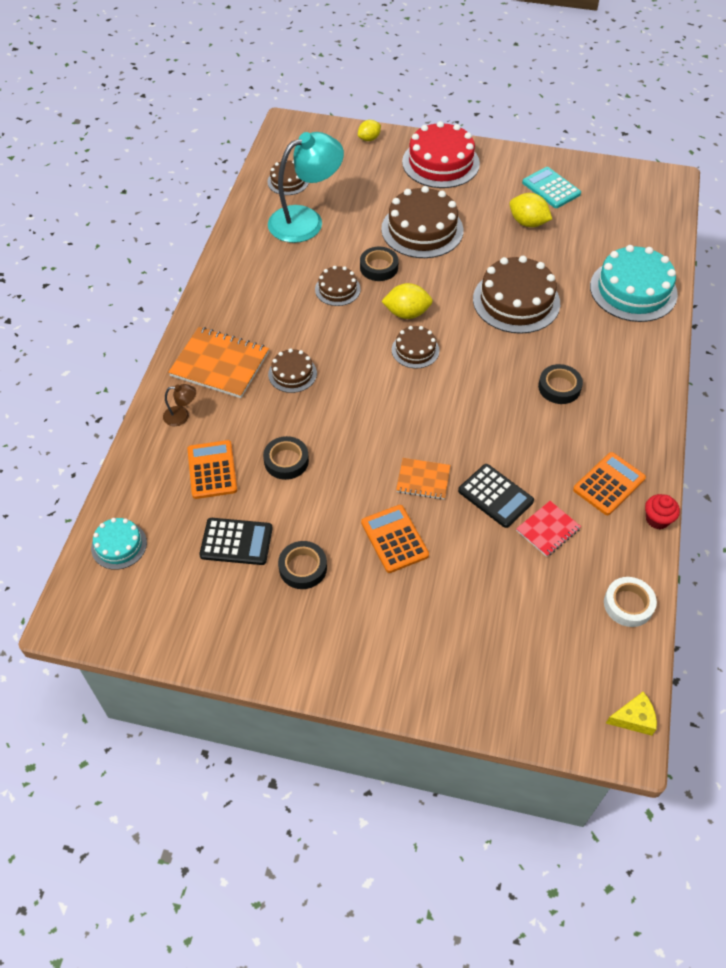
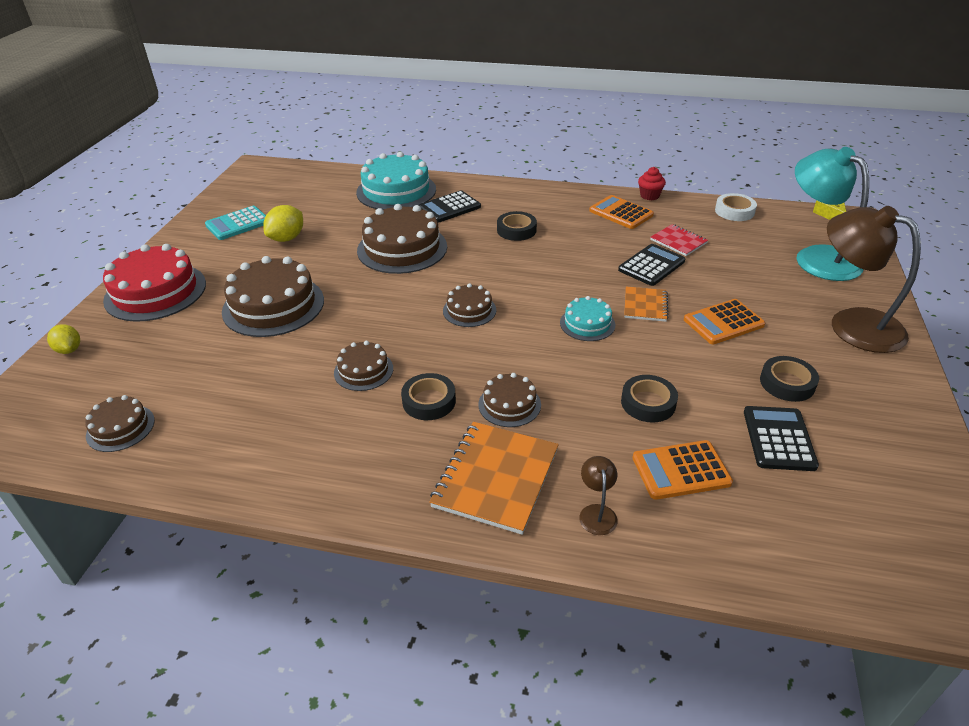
camera: 90 degrees left, 15 degrees down
turquoise cake [91,518,147,570] -> turquoise cake moved to [560,296,615,341]
turquoise lamp [268,132,344,243] -> turquoise lamp moved to [795,147,869,281]
black tape [360,247,398,281] -> black tape moved to [401,373,456,420]
yellow lemon [381,283,433,319] -> none
none -> black calculator [419,190,481,223]
none -> brown lamp [827,206,921,353]

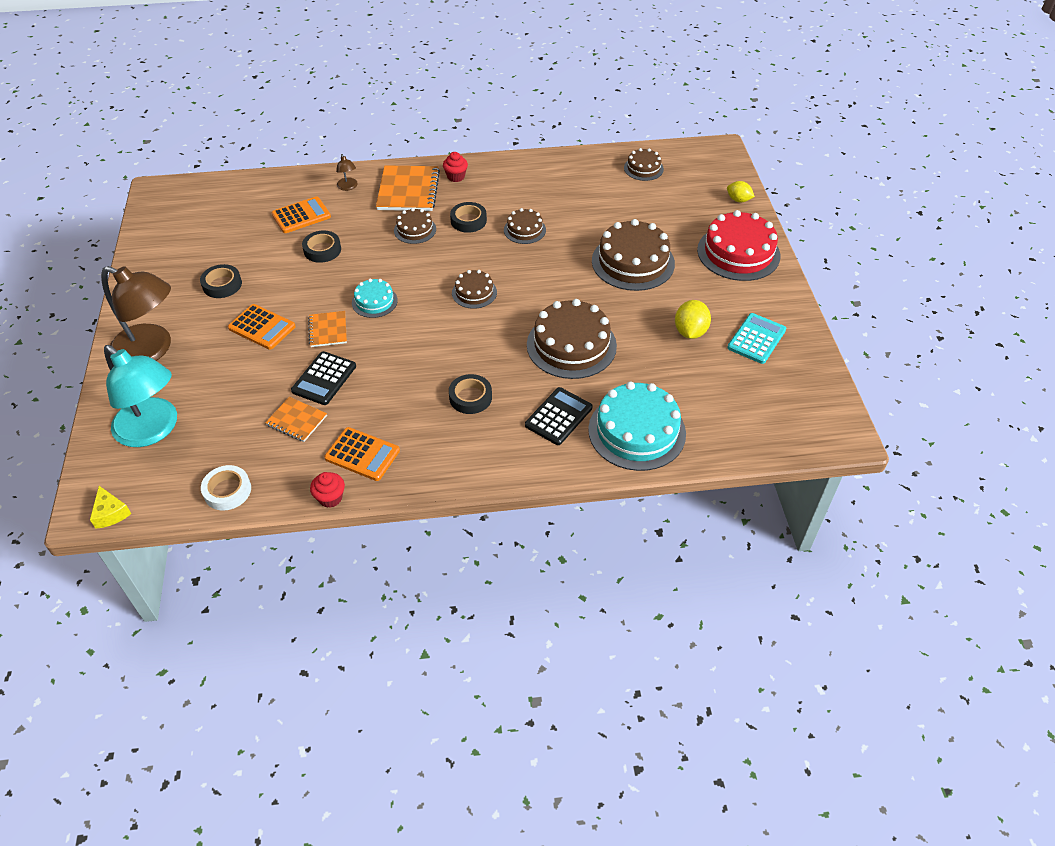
camera: 160 degrees right, 10 degrees up
red notebook [650,224,708,256] -> orange notebook [265,397,327,442]
orange calculator [684,299,765,344] -> orange calculator turned 75 degrees clockwise [228,304,296,350]
black calculator [744,406,819,471] -> none
none -> red cupcake [443,152,468,182]

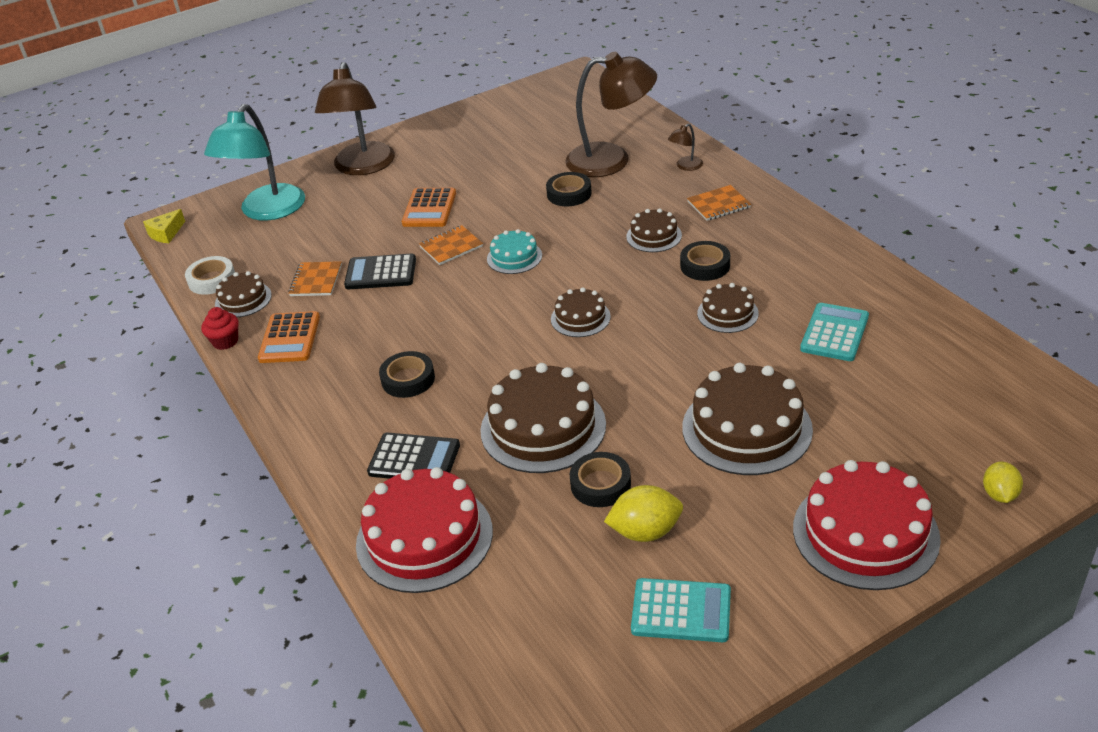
camera: 70 degrees right, 10 degrees down
black tape [200,264,242,298] -> black tape moved to [570,452,631,507]
orange calculator [272,196,331,233] -> brown lamp [565,52,657,177]
orange notebook [376,165,440,211] -> orange notebook [687,185,751,221], size x0.56
red cupcake [443,152,468,182] -> none
turquoise cake [588,382,686,471] -> red cake [356,467,493,593]
brown cake [624,148,664,181] -> brown cake moved to [215,271,272,317]
none -> turquoise calculator [800,303,869,361]

